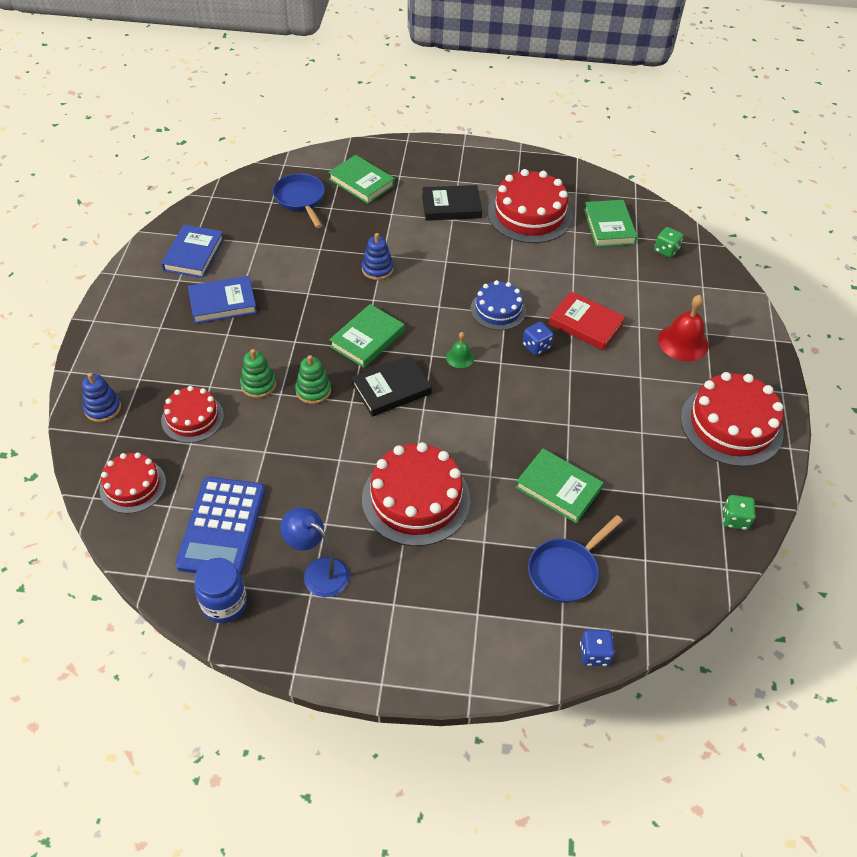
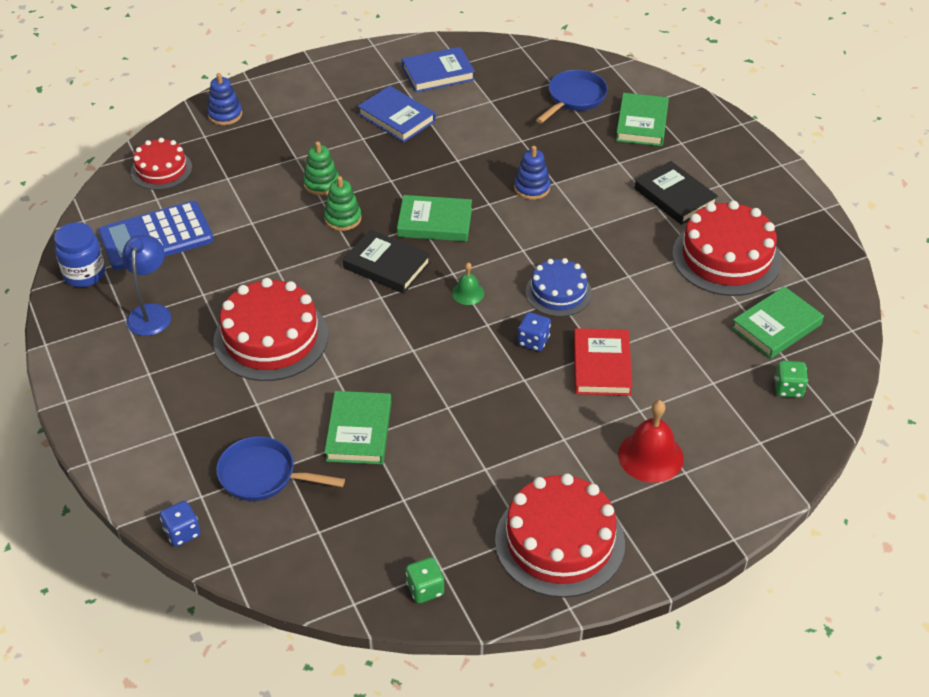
camera: 60 degrees right, 5 degrees down
red cake [161,386,224,443] -> none

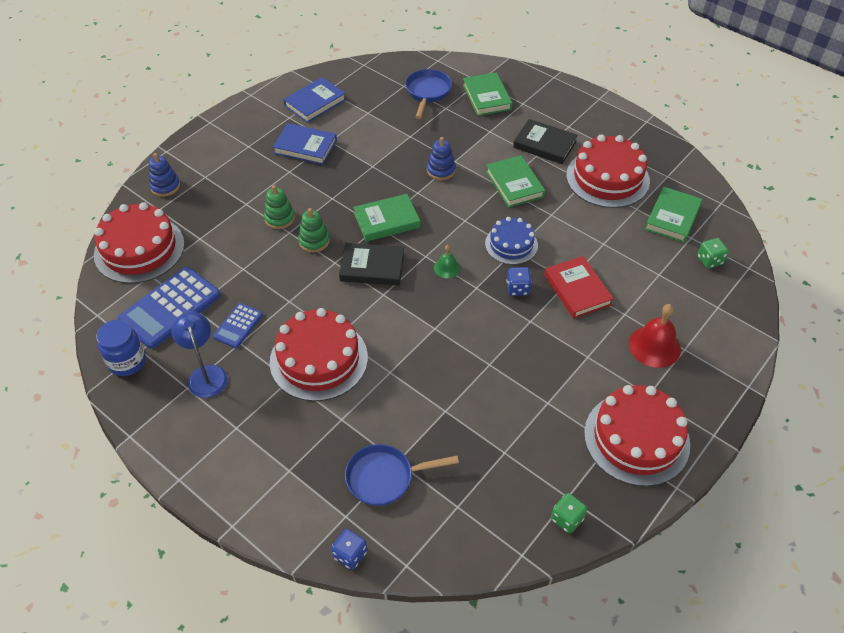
camera: 25 degrees left, 5 degrees up
red cake [131,138,192,190] -> red cake [94,202,185,284], size x1.67
green book [324,391,391,464] -> green book moved to [486,155,545,208]
none -> blue calculator [213,303,263,348]

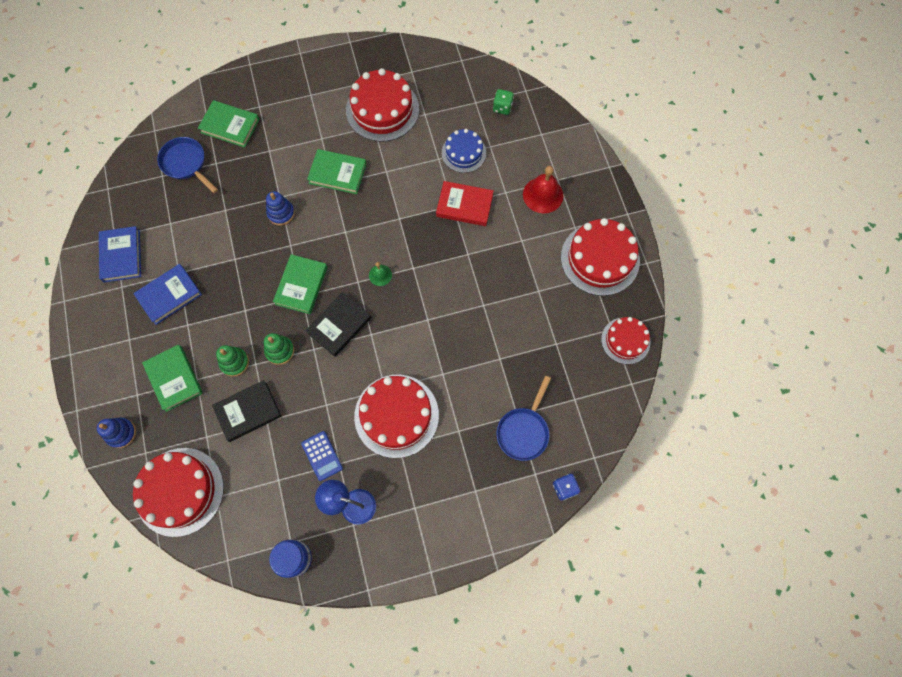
camera: 55 degrees left, 20 degrees up
blue calculator [117,267,221,349] -> none
blue cake [485,217,538,265] -> blue cake moved to [442,129,486,173]
blue dice [506,267,532,296] -> none
black book [513,119,577,164] -> black book moved to [212,380,281,442]
green dice [551,493,587,533] -> red cake [601,317,651,364]
green book [645,187,702,243] -> green book moved to [142,345,203,412]

